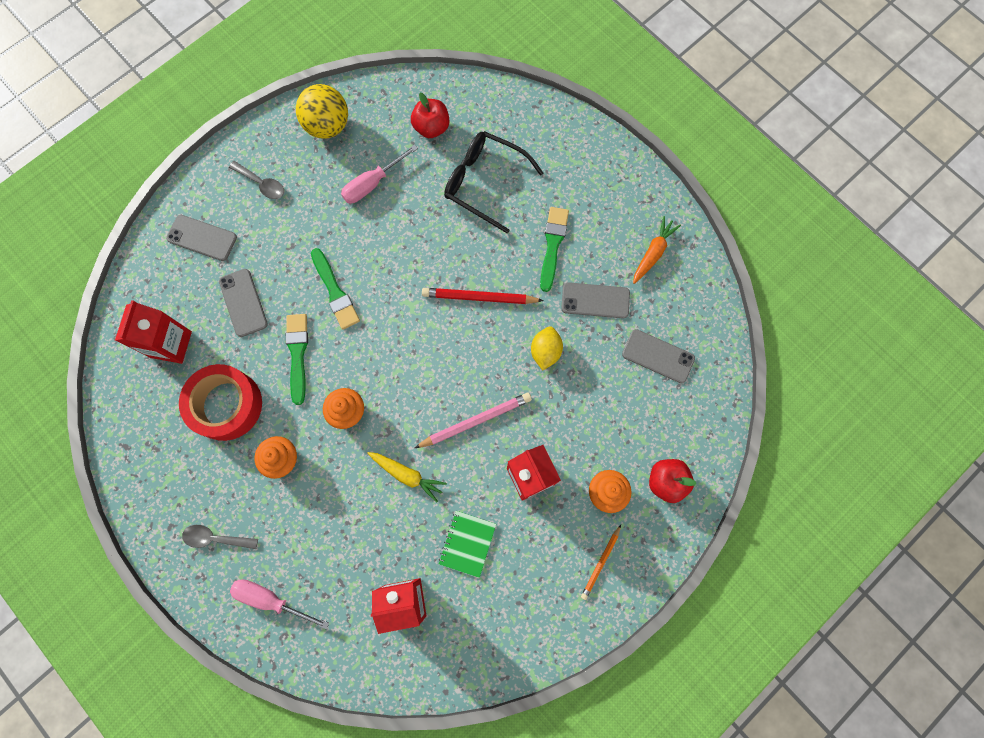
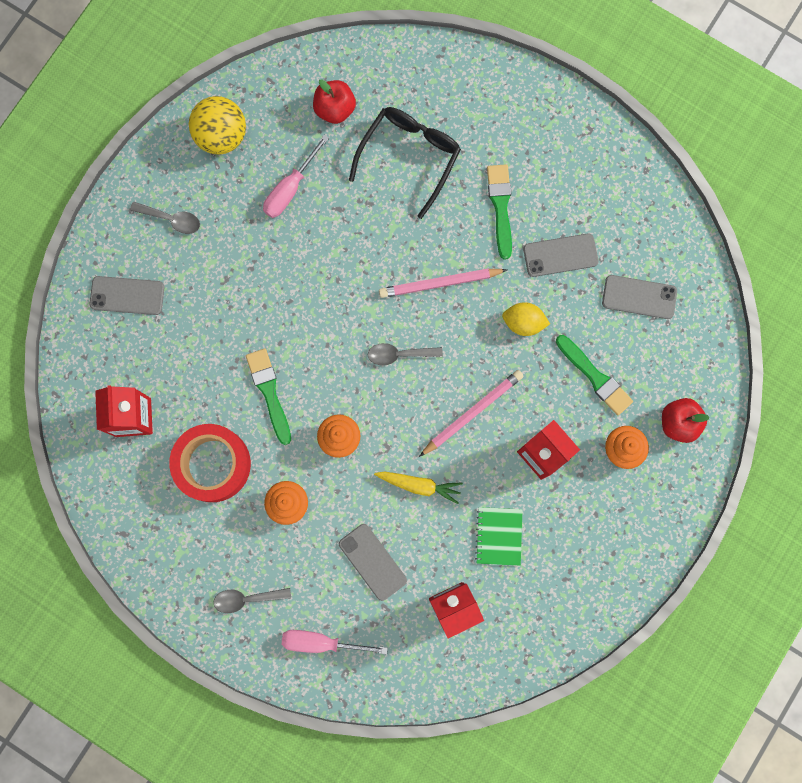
camera: 15 degrees left, 5 degrees up
grey phone [219,269,268,337] -> grey phone moved to [339,524,407,601]
green brush [311,248,360,329] -> green brush moved to [556,335,633,415]
red pencil [422,288,544,304] -> pink pencil [379,269,507,298]
black glasses [444,131,544,233] -> black glasses turned 105 degrees clockwise [349,107,461,219]
yellow lemon [531,326,563,370] -> yellow lemon turned 75 degrees counterclockwise [502,302,550,336]
orange pencil [581,525,621,600] -> none
orange carrot [633,216,681,284] -> none
none -> grey spoon [368,343,443,366]

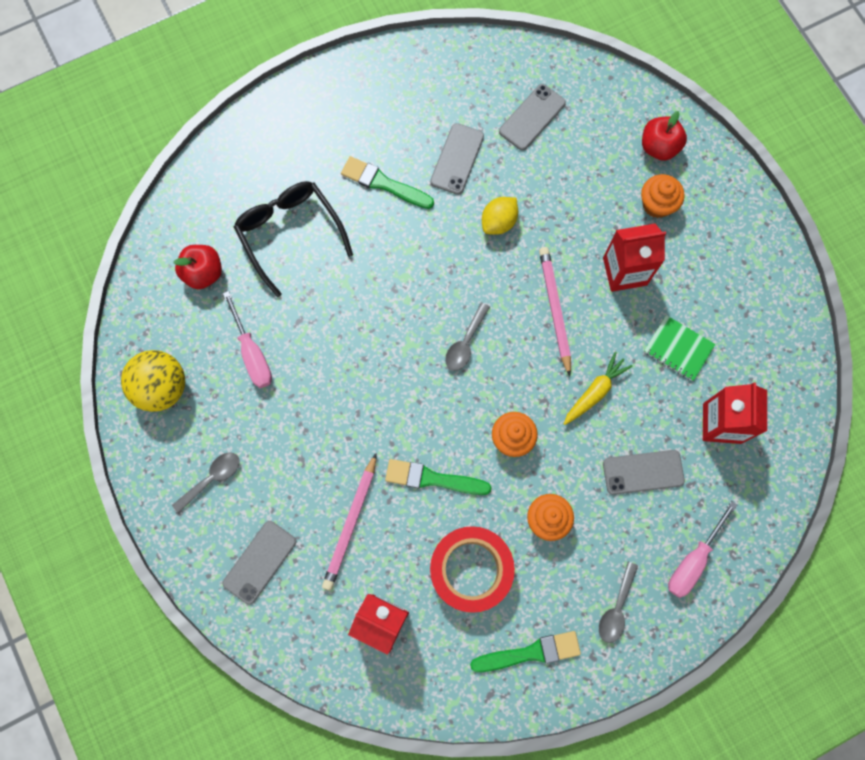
camera: 60 degrees left, 5 degrees down
pink pencil [379,269,507,298] -> pink pencil moved to [322,453,377,590]
green brush [556,335,633,415] -> green brush moved to [470,631,581,672]

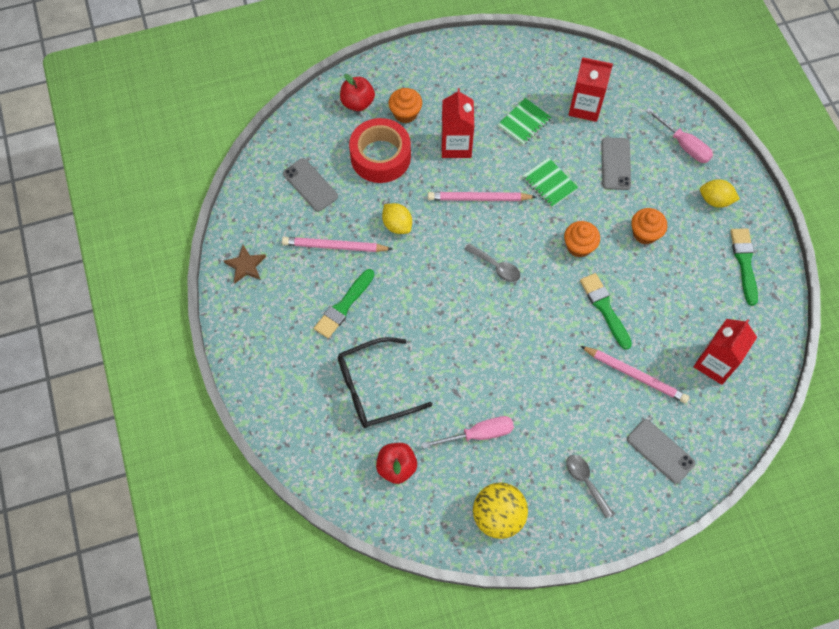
camera: 80 degrees left, 10 degrees down
green brush [385,459,492,495] -> green brush turned 135 degrees clockwise [580,273,632,350]
grey phone [430,123,484,195] -> pink pencil [282,237,392,252]
red tape [430,526,515,613] -> red tape moved to [349,118,411,183]
yellow carrot [564,352,633,425] -> green notebook [523,157,578,208]
grey spoon [599,562,638,643] -> yellow lemon [700,179,740,208]
none -> brown star [224,245,266,283]

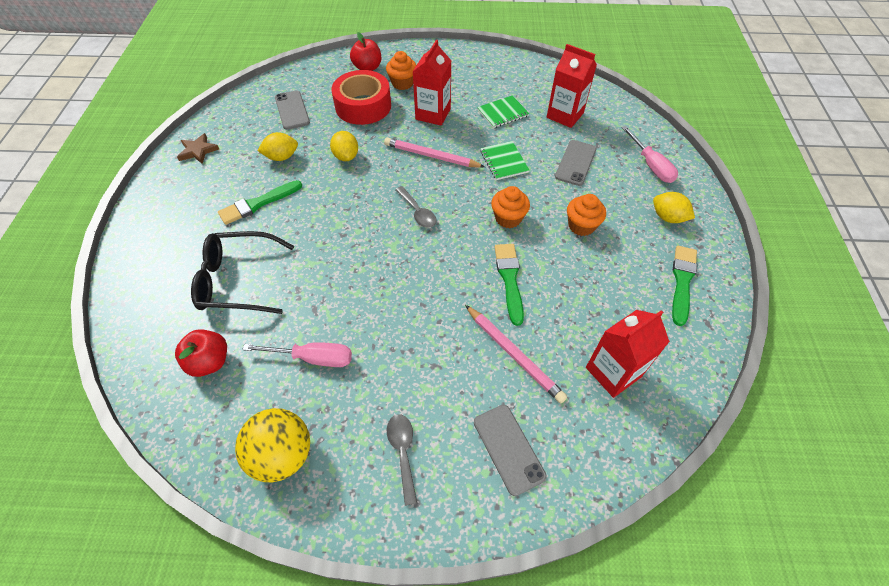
camera: 20 degrees right, 10 degrees down
pink pencil [282,237,392,252] -> yellow lemon [258,132,298,161]

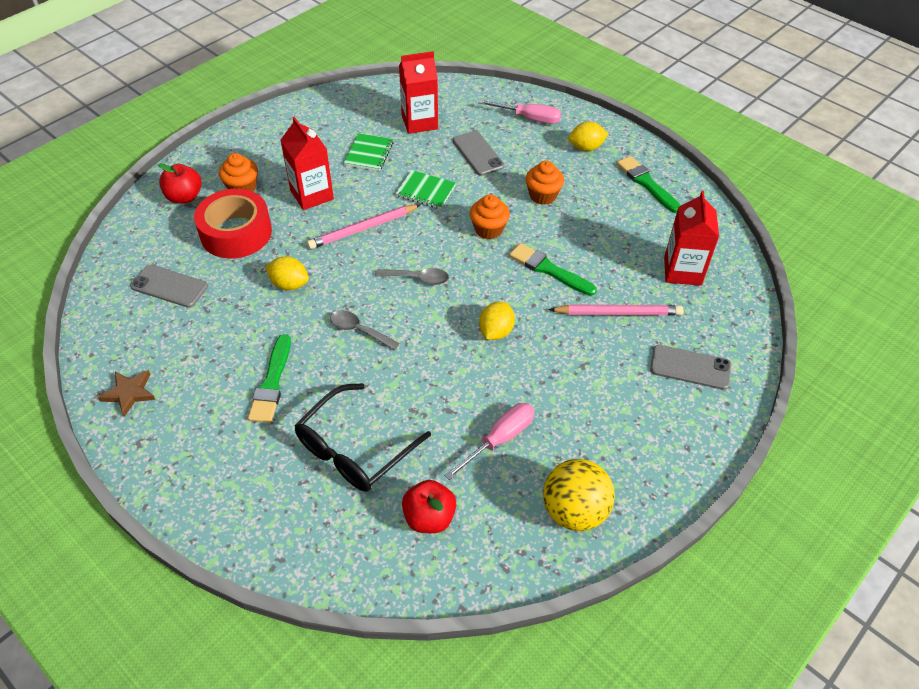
camera: 50 degrees left, 5 degrees down
yellow lemon [258,132,298,161] -> yellow lemon moved to [479,302,515,340]
grey spoon [387,414,417,506] -> grey spoon moved to [330,310,400,350]

